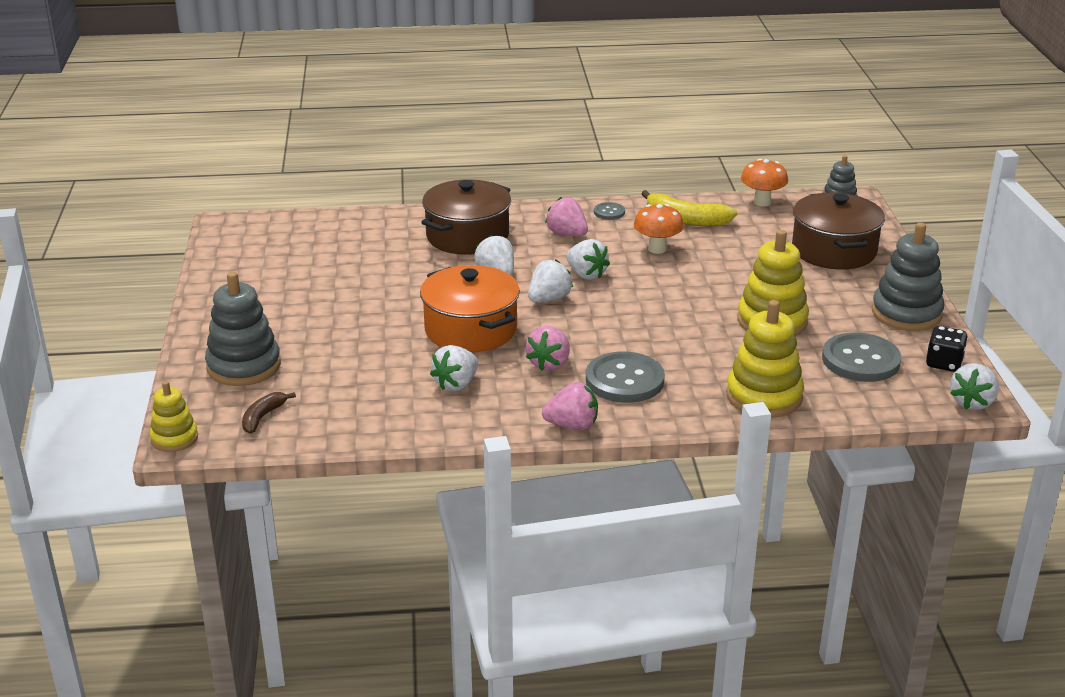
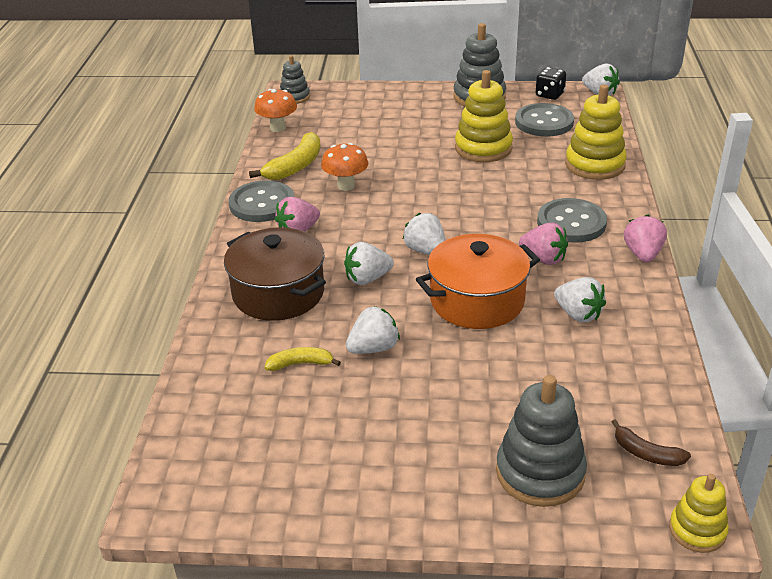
camera: 80 degrees left, 5 degrees up
white strawberry [566,239,610,280] -> white strawberry moved to [346,306,400,354]
grey button [594,202,625,220] -> grey button [229,180,294,222], size x2.07
brown pot [792,192,885,269] -> none
none -> yellow banana [265,347,341,371]

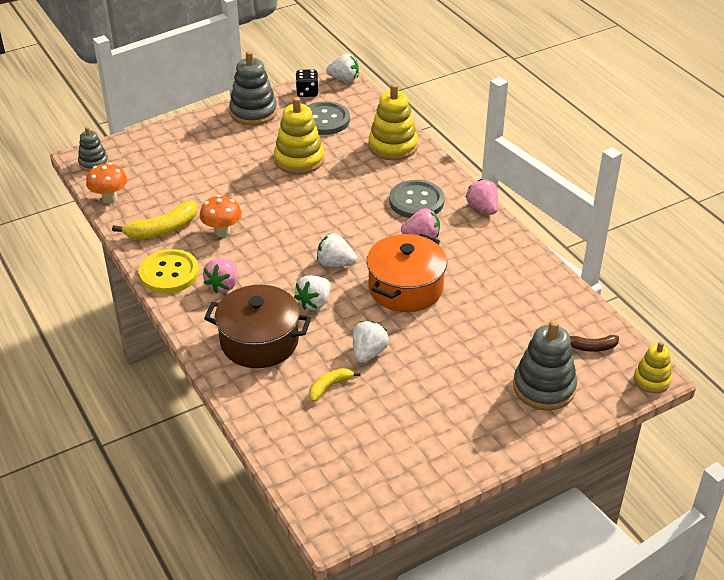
camera: 35 degrees left, 5 degrees up
grey button [229,180,294,222] -> yellow button [139,249,199,294]
yellow banana [249,132,321,180] -> yellow banana turned 60 degrees clockwise [112,200,197,239]
white strawberry [554,277,606,323] -> none

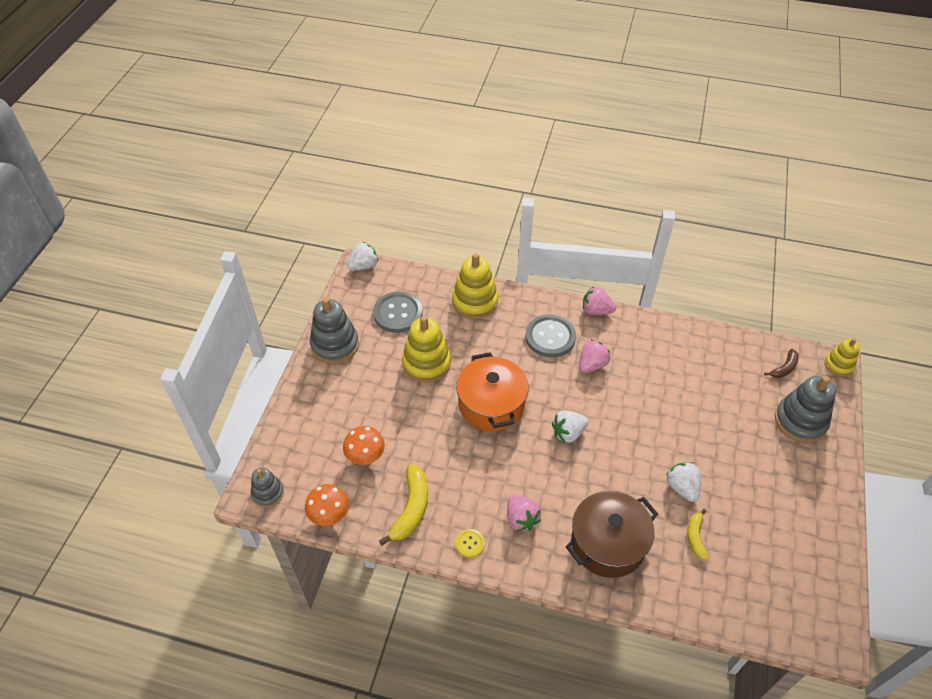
camera: 45 degrees left, 10 degrees up
yellow button [139,249,199,294] -> yellow button [456,529,485,558], size x0.48
orange mushroom [200,195,242,237] -> orange mushroom moved to [343,426,385,465]
white strawberry [294,275,331,310] -> none
black dice [296,69,318,97] -> none
orange pot [366,233,447,312] -> orange pot moved to [456,352,529,431]

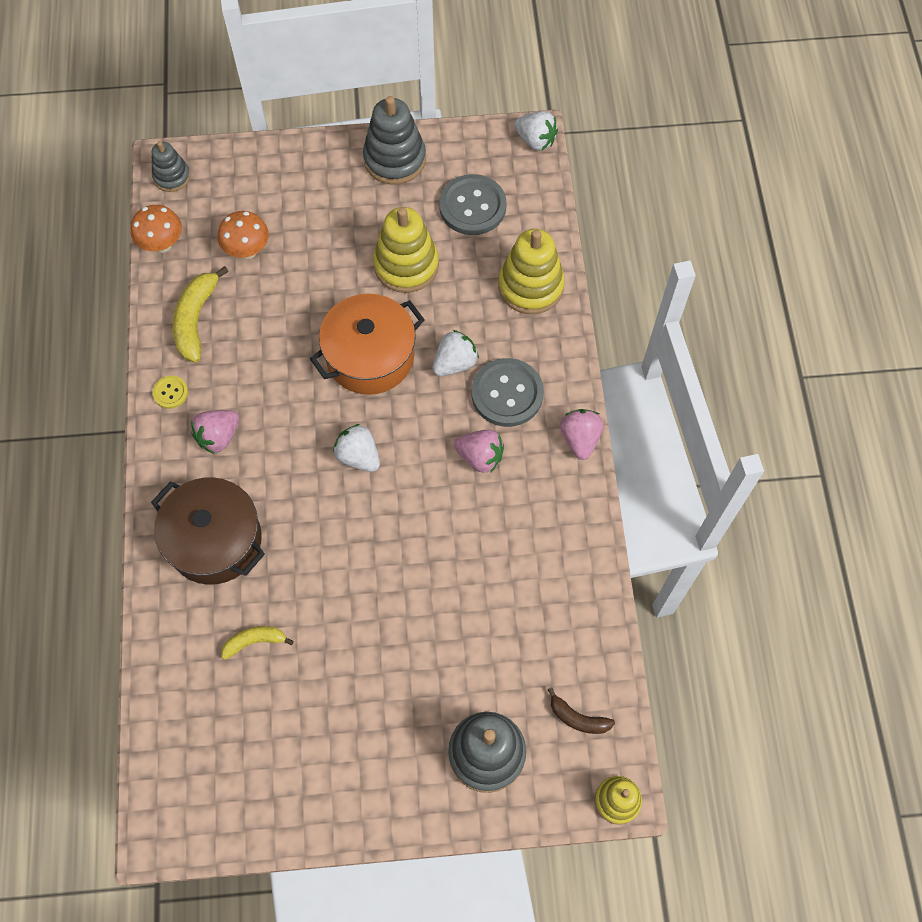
camera: 70 degrees right, 15 degrees up
yellow banana [379,464,428,546] -> yellow banana turned 105 degrees clockwise [173,266,229,363]
white strawberry [666,462,701,502] -> white strawberry moved to [432,330,479,376]

